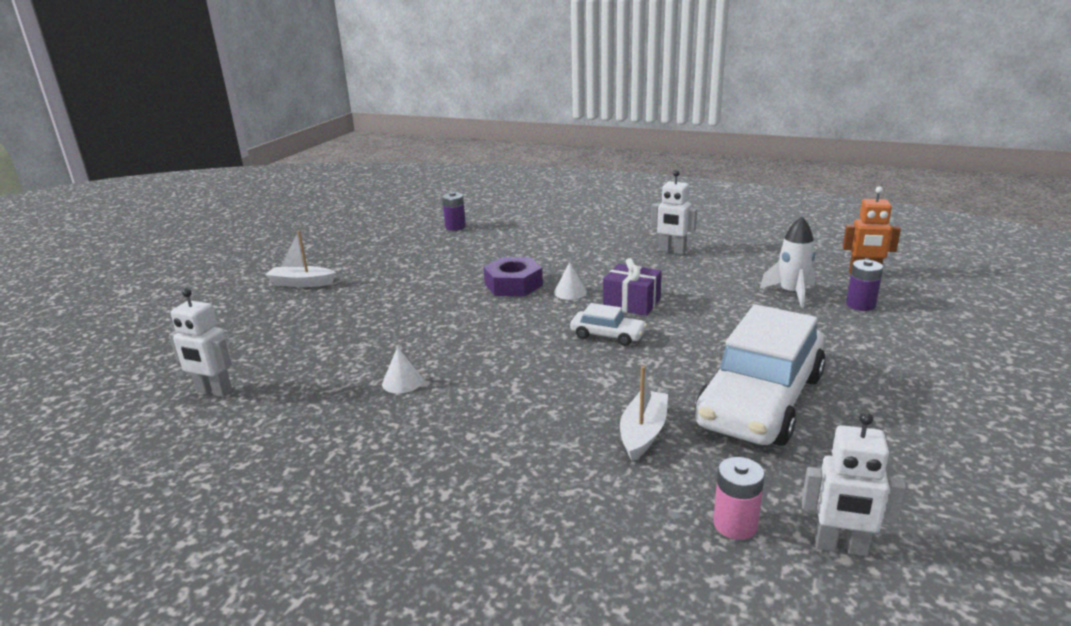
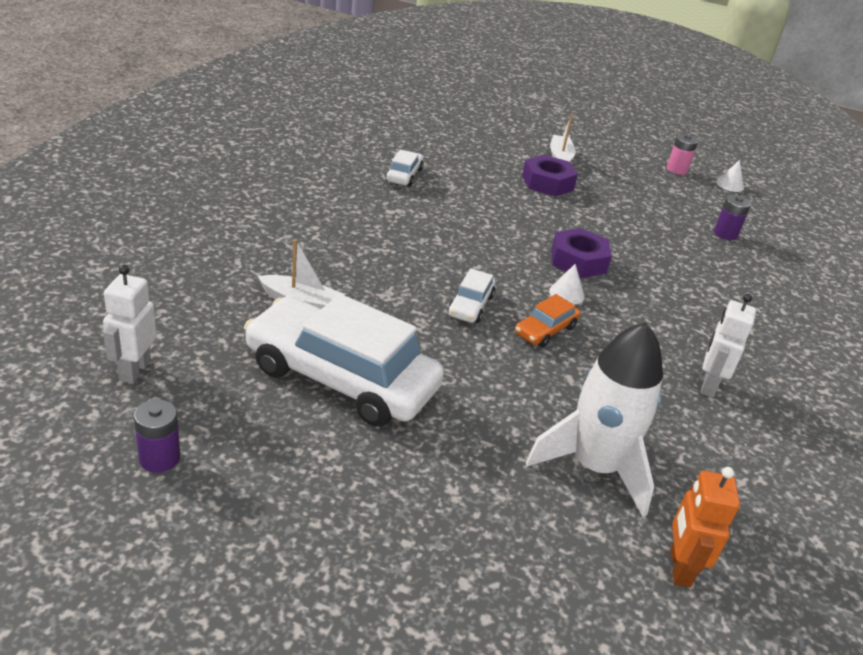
camera: 80 degrees right, 10 degrees up
white robot [169,288,232,397] -> none
white cone [382,347,423,393] -> white cone moved to [716,160,744,192]
purple gift [603,258,662,316] -> orange car [515,294,580,347]
pink battery [713,457,765,540] -> pink battery moved to [667,134,698,175]
white rocket [760,216,815,308] -> white rocket [526,322,663,517], size x1.64
purple battery [846,260,883,311] -> purple battery moved to [134,399,180,473]
none -> white car [386,150,424,187]
none -> purple nut [522,155,578,197]

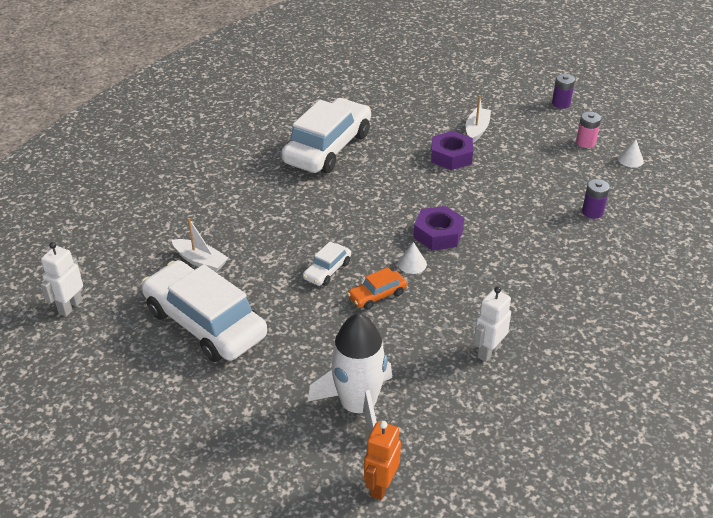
camera: 20 degrees right, 5 degrees up
purple battery [134,399,180,473] -> purple battery moved to [552,74,575,109]
white car [386,150,424,187] -> white car [281,98,371,173], size x2.28

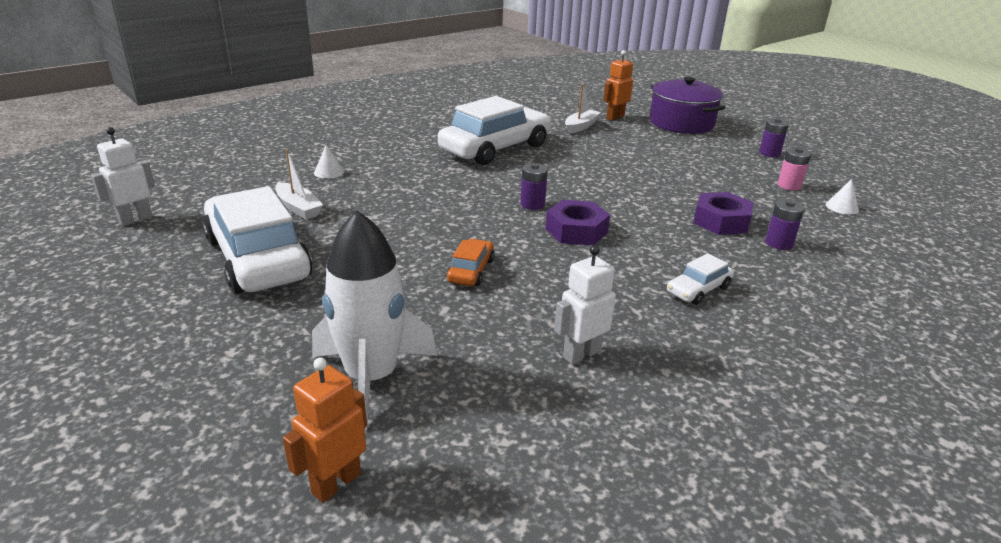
camera: 15 degrees right, 10 degrees down
white car [303,242,351,286] -> white car moved to [667,253,734,305]
orange car [347,267,407,310] -> orange car turned 120 degrees clockwise [447,239,494,286]
white cone [398,242,427,274] -> white cone moved to [314,145,344,179]
purple nut [431,131,473,170] -> purple nut moved to [693,192,754,235]
white boat [466,95,491,143] -> white boat moved to [565,84,601,134]
none -> purple battery [520,163,548,210]
none -> orange robot [603,50,633,121]
none -> purple pot [650,77,725,134]

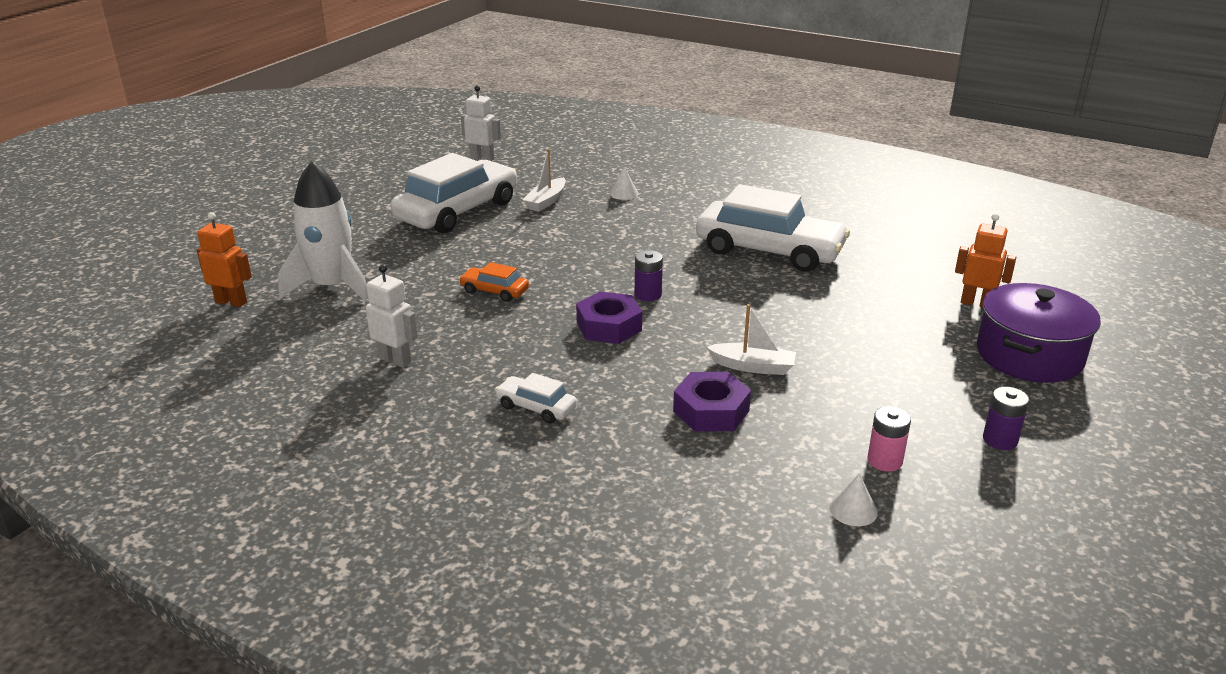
camera: 70 degrees right, 0 degrees up
orange car [447,239,494,286] -> orange car turned 150 degrees counterclockwise [459,262,529,302]
white boat [565,84,601,134] -> white boat moved to [707,304,796,375]
purple battery [765,200,805,250] -> none

